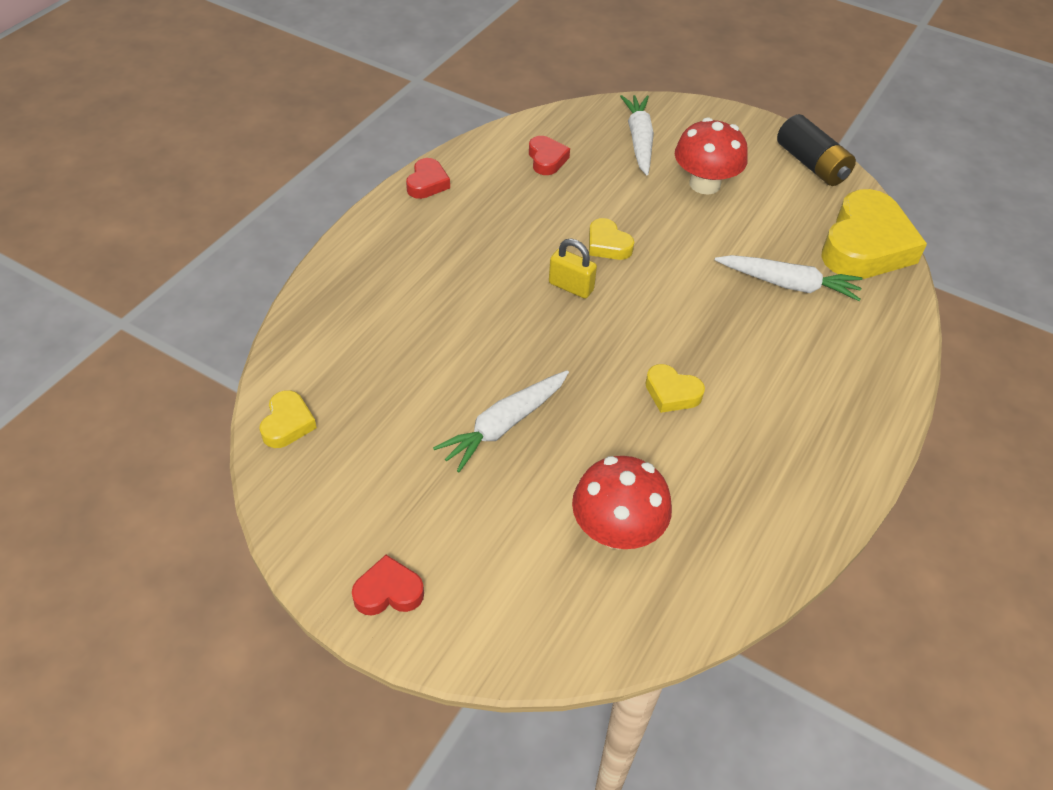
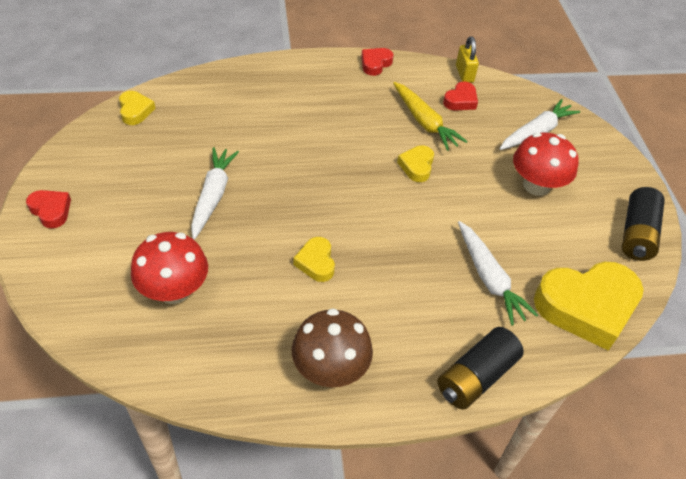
camera: 50 degrees right, 0 degrees up
yellow heart [259,390,317,448] -> yellow heart turned 75 degrees counterclockwise [119,91,156,125]
red heart [406,158,450,199] -> red heart turned 150 degrees clockwise [361,48,393,76]
white carrot [433,370,569,472] -> white carrot turned 90 degrees clockwise [191,147,239,240]
yellow padlock [549,239,597,299] -> yellow padlock moved to [456,36,479,83]
none -> brown mushroom [292,308,373,387]
none -> yellow carrot [393,82,468,151]
none -> black battery [437,327,524,409]

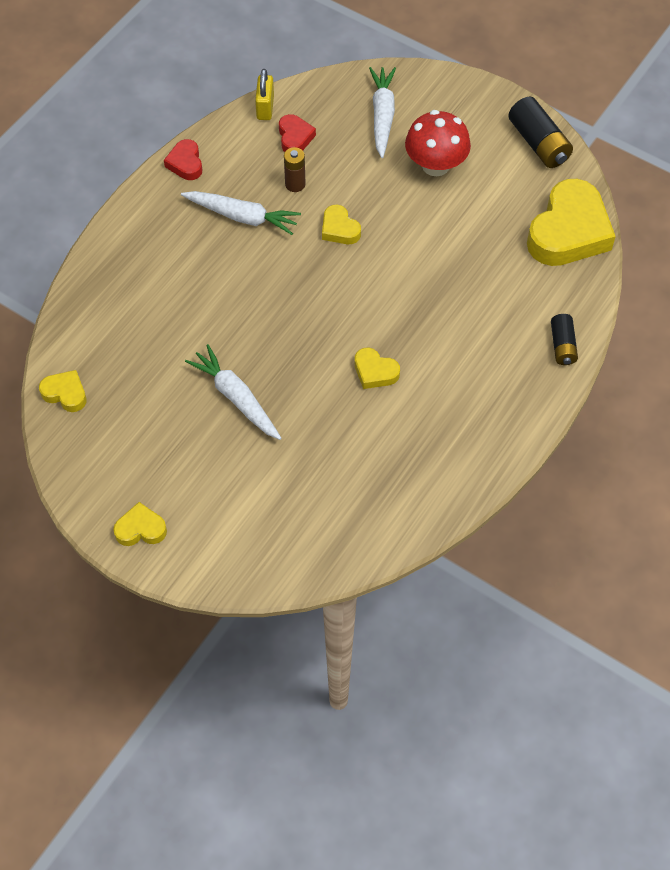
camera: 45 degrees left, 10 degrees up
red heart [26,190,71,229] -> yellow heart [113,502,167,546]
red mushroom [131,232,208,304] -> none
brown mushroom [292,308,373,387] -> none
yellow carrot [393,82,468,151] -> brown battery [284,147,306,192]
black battery [437,327,524,409] -> black battery [551,314,578,365], size x0.62
yellow padlock [456,36,479,83] -> yellow padlock turned 60 degrees clockwise [255,69,274,120]
white carrot [458,221,538,326] -> white carrot moved to [181,191,301,235]

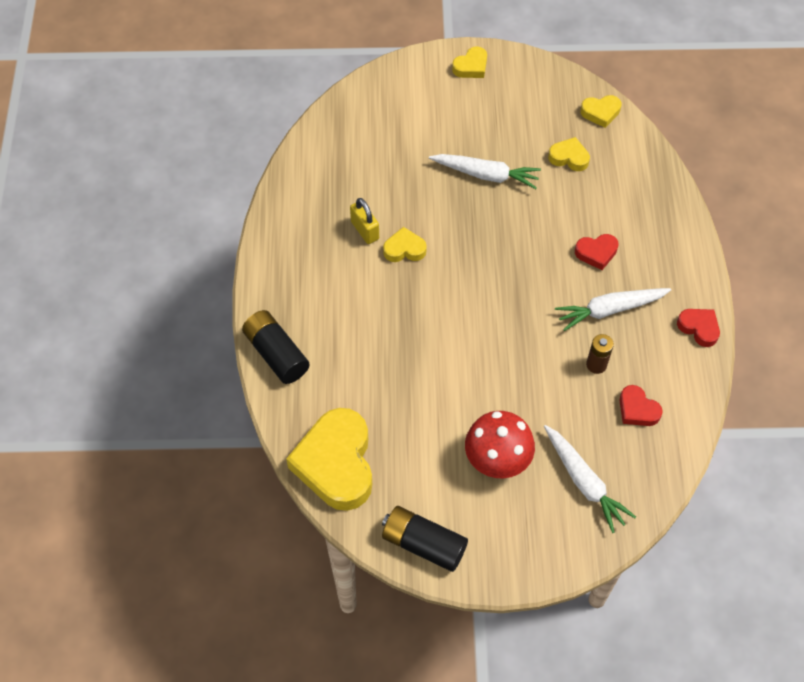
camera: 145 degrees right, 0 degrees up
yellow padlock [255,69,274,120] -> yellow padlock moved to [350,198,379,244]
yellow heart [322,205,361,244] -> yellow heart moved to [548,137,590,171]
black battery [551,314,578,365] -> black battery [242,310,310,384], size x1.60
none -> red heart [575,234,619,270]

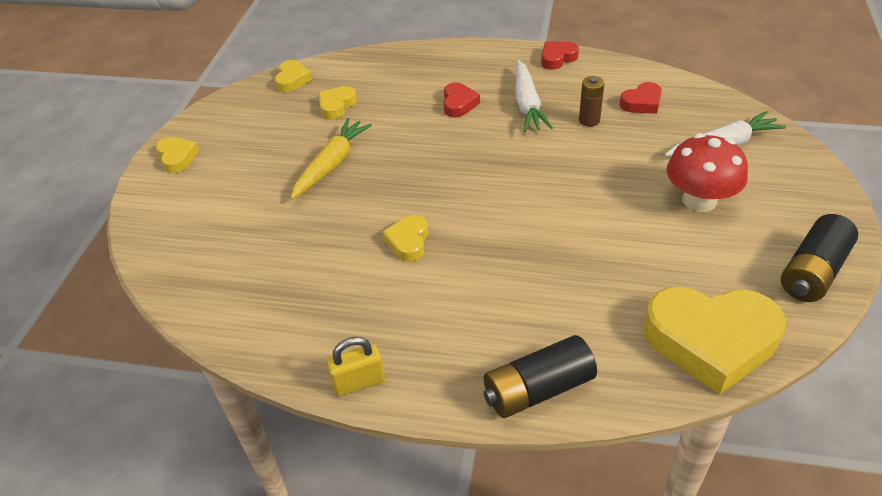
camera: 75 degrees left, 15 degrees down
yellow padlock [350,198,379,244] -> yellow padlock moved to [327,337,385,396]
white carrot [429,154,541,189] -> yellow carrot [290,118,372,200]

